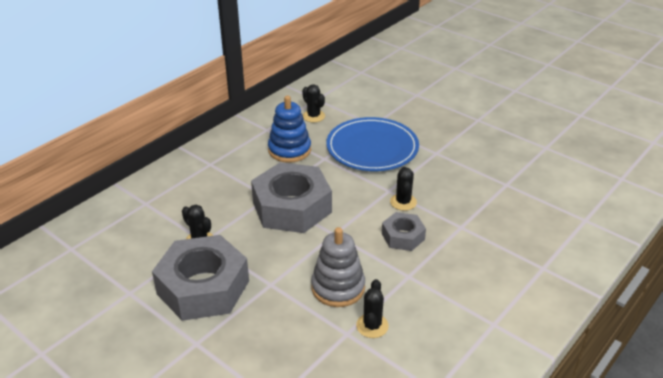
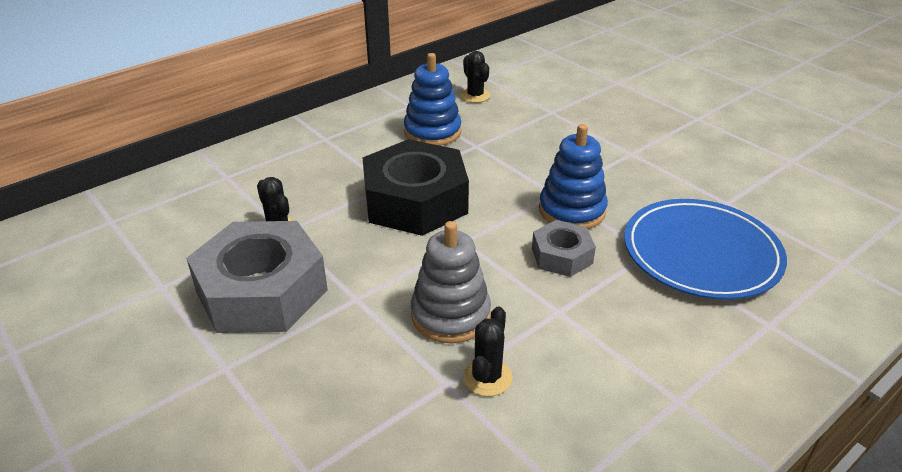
camera: 10 degrees right, 0 degrees up
grey nut [251,162,332,233] -> black nut [362,139,469,236]
blue plate [326,117,419,171] -> blue plate moved to [624,199,787,300]
black cactus [390,167,417,211] -> blue stacking toy [539,124,608,229]

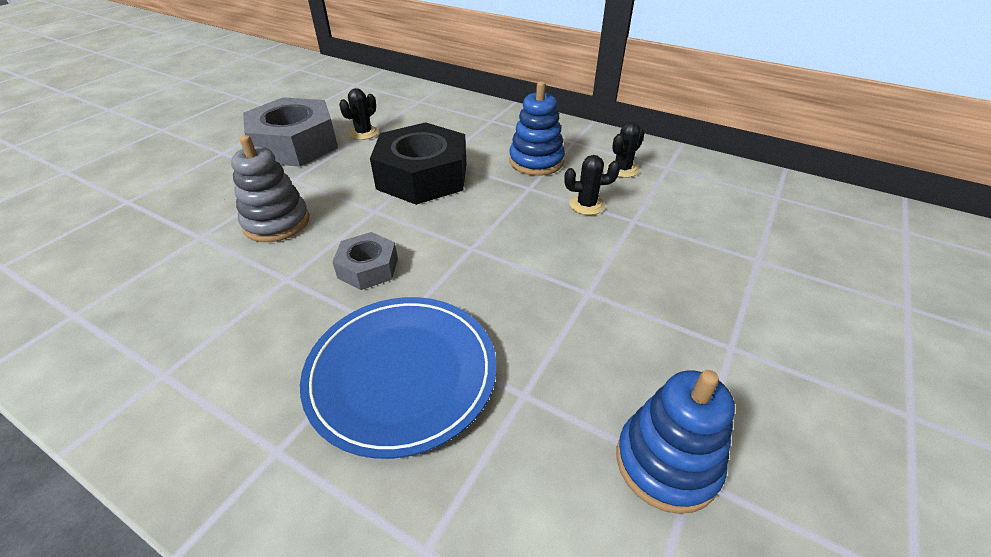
camera: 70 degrees right, 5 degrees up
black cactus [463,306,513,396] -> black cactus moved to [564,155,620,215]
blue stacking toy [539,124,608,229] -> blue stacking toy moved to [617,370,735,514]

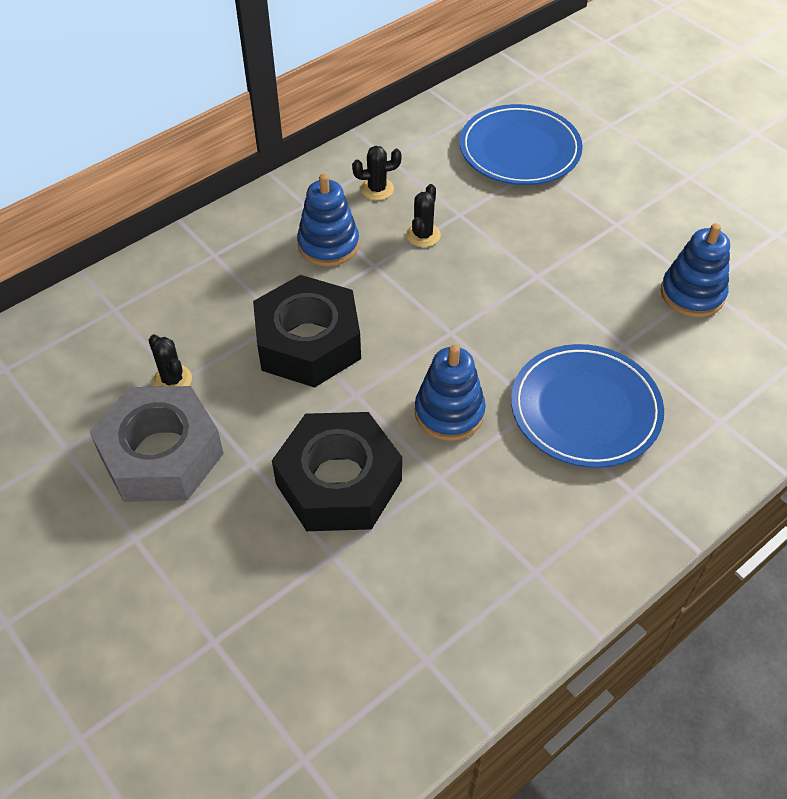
camera: 70 degrees left, 10 degrees up
grey stacking toy [231,135,309,242] -> black nut [272,412,402,531]
grey nut [332,232,398,290] -> blue stacking toy [415,345,486,441]
black cactus [607,122,644,178] -> black cactus turned 75 degrees counterclockwise [352,146,402,200]
none -> blue plate [460,104,583,185]

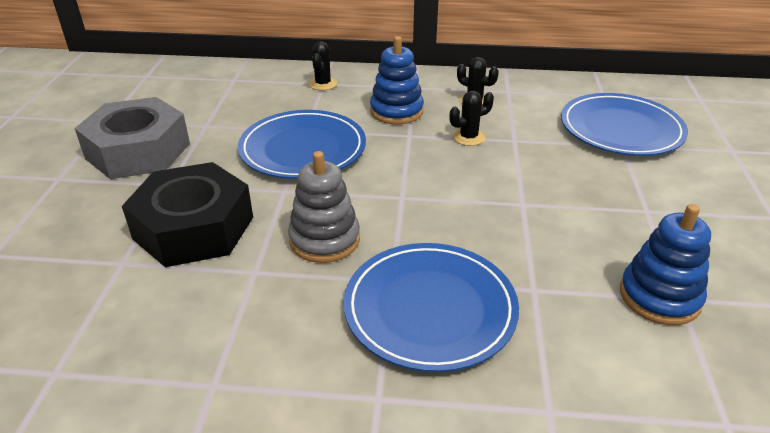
camera: 45 degrees right, 15 degrees down
black cactus [149,334,192,387] -> black cactus moved to [309,41,337,90]
black nut [253,275,361,388] -> blue plate [238,110,366,179]
blue stacking toy [415,345,486,441] -> grey stacking toy [288,151,360,263]

